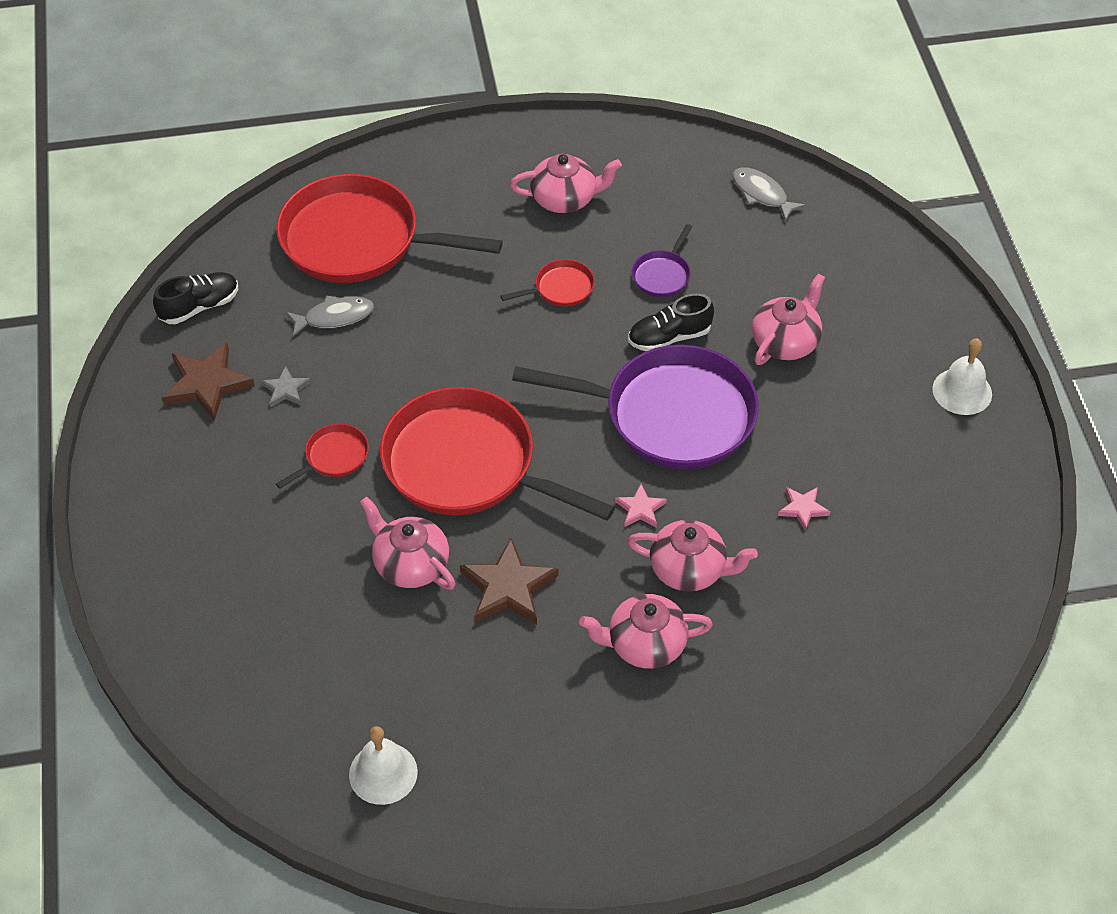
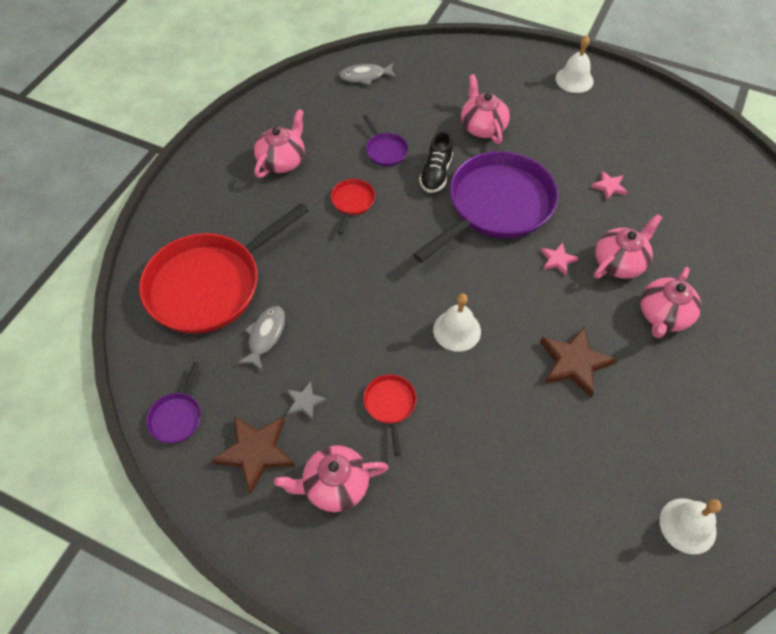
camera: 55 degrees left, 5 degrees up
black shoe [153,272,238,324] -> purple pan [146,362,201,443]
pink teapot [360,497,456,590] -> pink teapot moved to [274,445,389,512]
red pan [380,387,615,521] -> white bell [433,294,481,352]

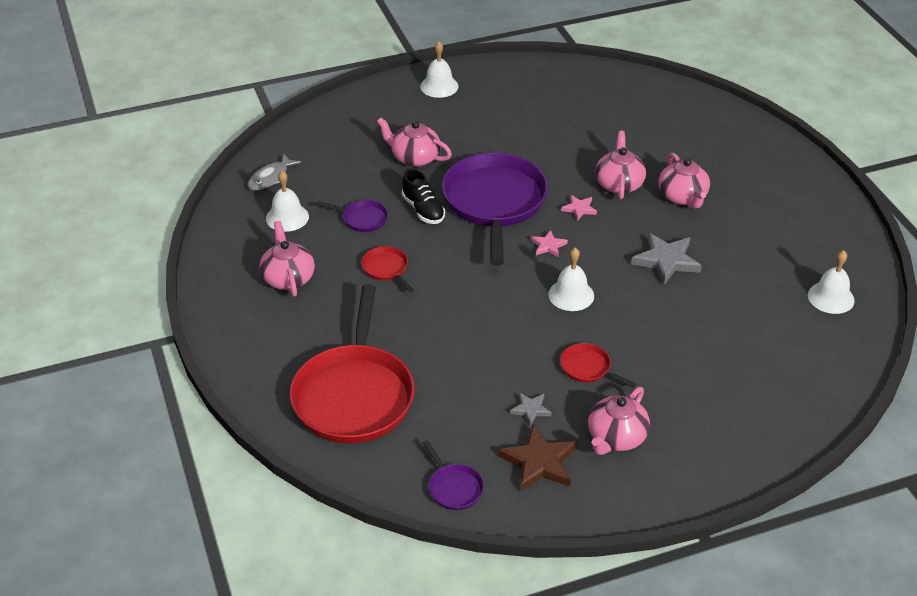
camera: 45 degrees left, 15 degrees down
grey fish [237,306,285,371] -> none
brown star [540,326,617,398] -> grey star [631,233,702,285]
pink star [591,171,627,200] -> pink star moved to [531,230,568,257]
none -> white bell [266,171,309,232]

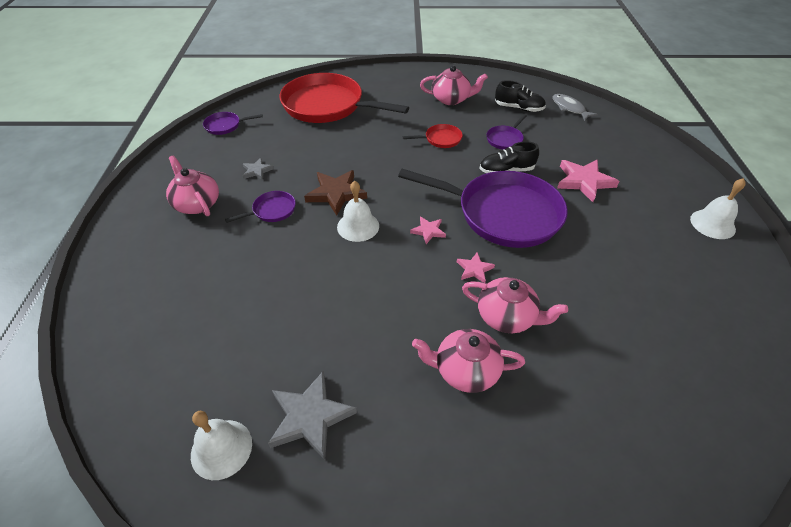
camera: 110 degrees right, 5 degrees up
white bell [266,171,309,232] -> black shoe [495,80,546,112]
pink teapot [377,117,452,167] -> pink star [557,160,619,202]
brown star [498,424,577,491] -> brown star moved to [304,170,367,215]
red pan [560,343,636,388] -> purple pan [225,191,296,223]
grey star [631,233,702,285] -> grey star moved to [268,371,357,460]

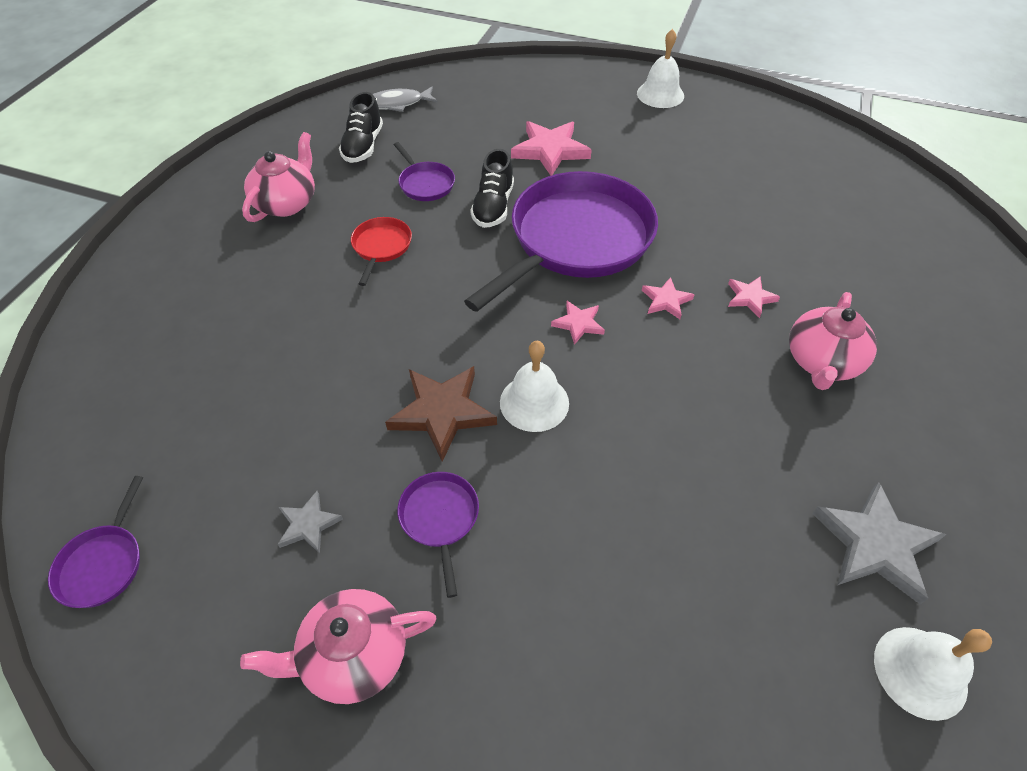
camera: 70 degrees left, 5 degrees up
red pan [279,73,409,123] -> none
pink teapot [462,277,568,333] -> pink star [728,277,780,318]
black shoe [495,80,546,112] -> black shoe turned 150 degrees clockwise [339,92,383,163]

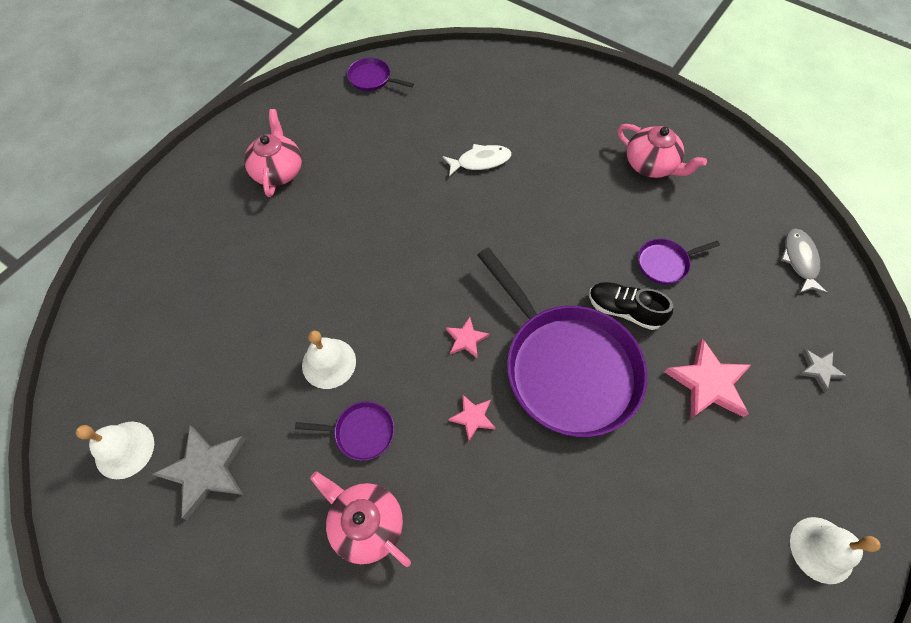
camera: 105 degrees right, 10 degrees up
grey star [278,491,343,553] -> grey star moved to [798,349,848,392]
black shoe [339,92,383,163] -> none
red pan [351,217,412,286] -> none
brown star [385,366,497,462] -> none
purple pan [397,472,479,598] -> purple pan moved to [295,401,394,461]
white bell [500,341,569,432] -> white bell moved to [302,331,356,389]
pink star [728,277,780,318] -> none
none -> white fish [443,144,511,176]

